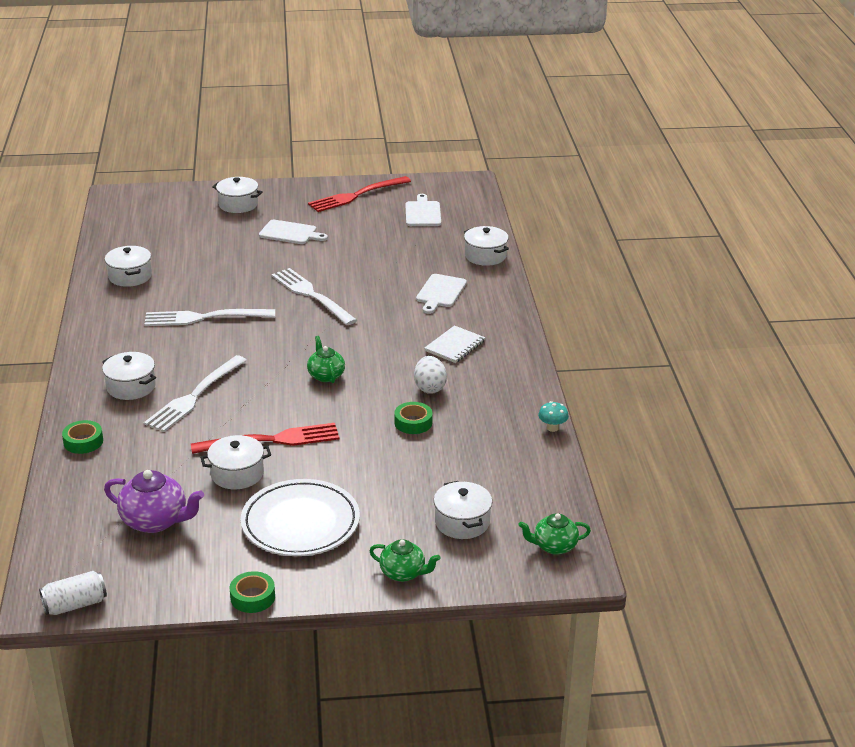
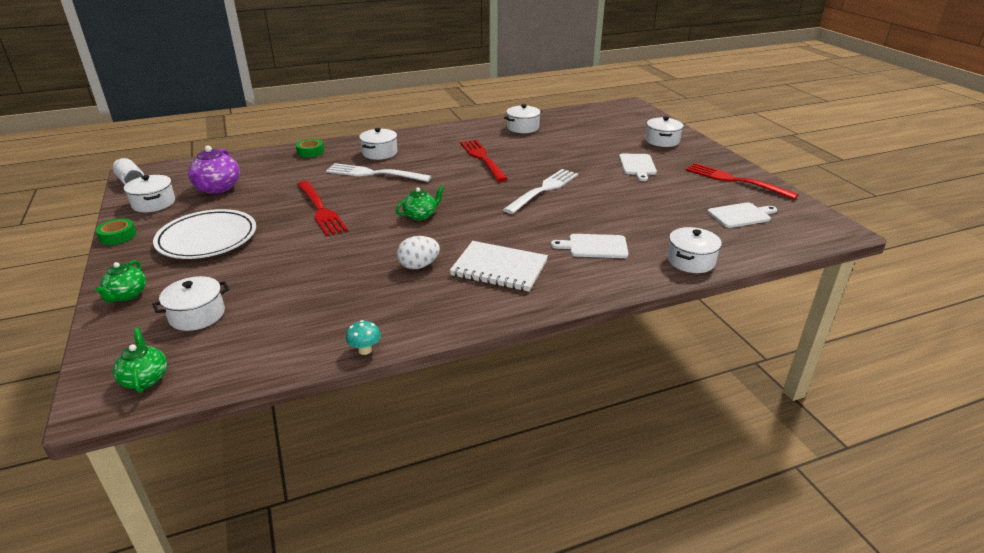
camera: 75 degrees right, 0 degrees up
white fork [144,309,275,326] -> red fork [460,140,508,182]
white pot [200,435,271,489] -> white pot moved to [124,175,175,212]
green tape [394,402,433,434] -> none
white notebook [425,325,485,363] -> white notebook [450,241,548,292], size x1.52

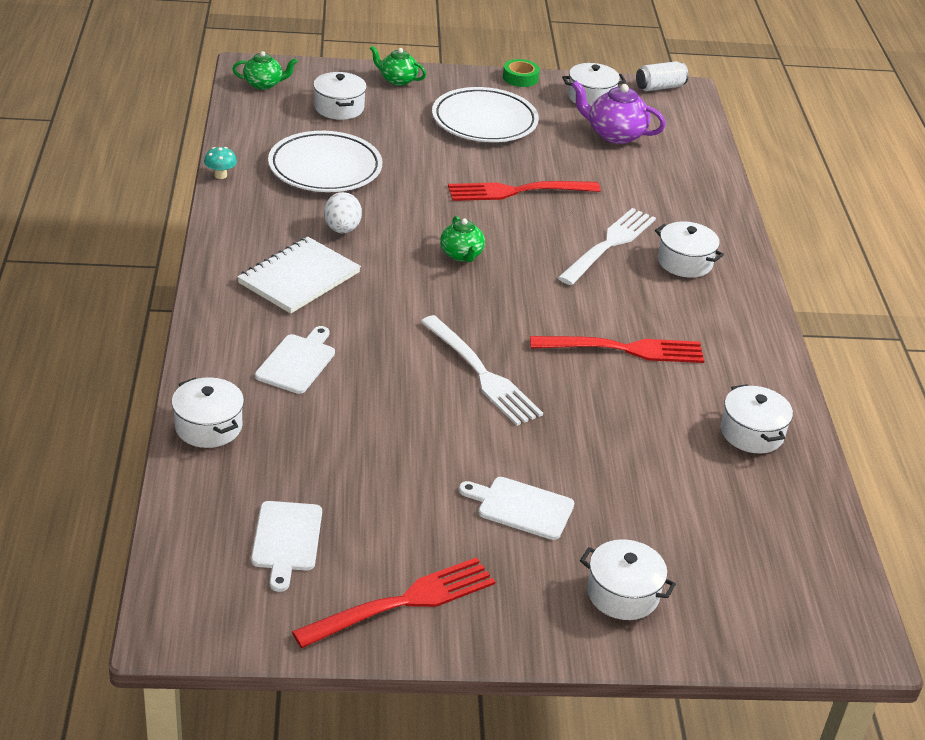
camera: 105 degrees right, 5 degrees up
green tape [296,139,324,158] -> none
none -> white plate [268,131,383,192]

